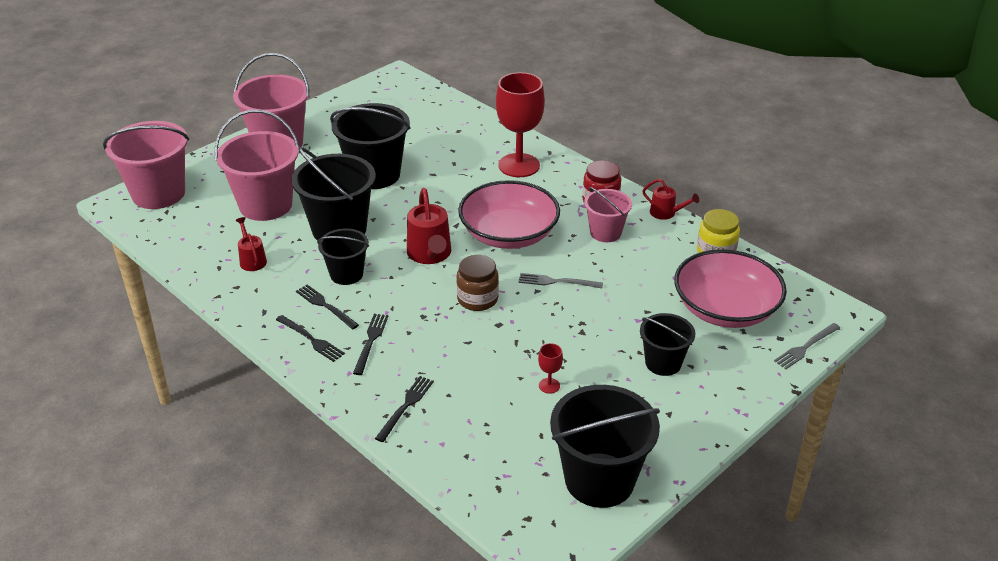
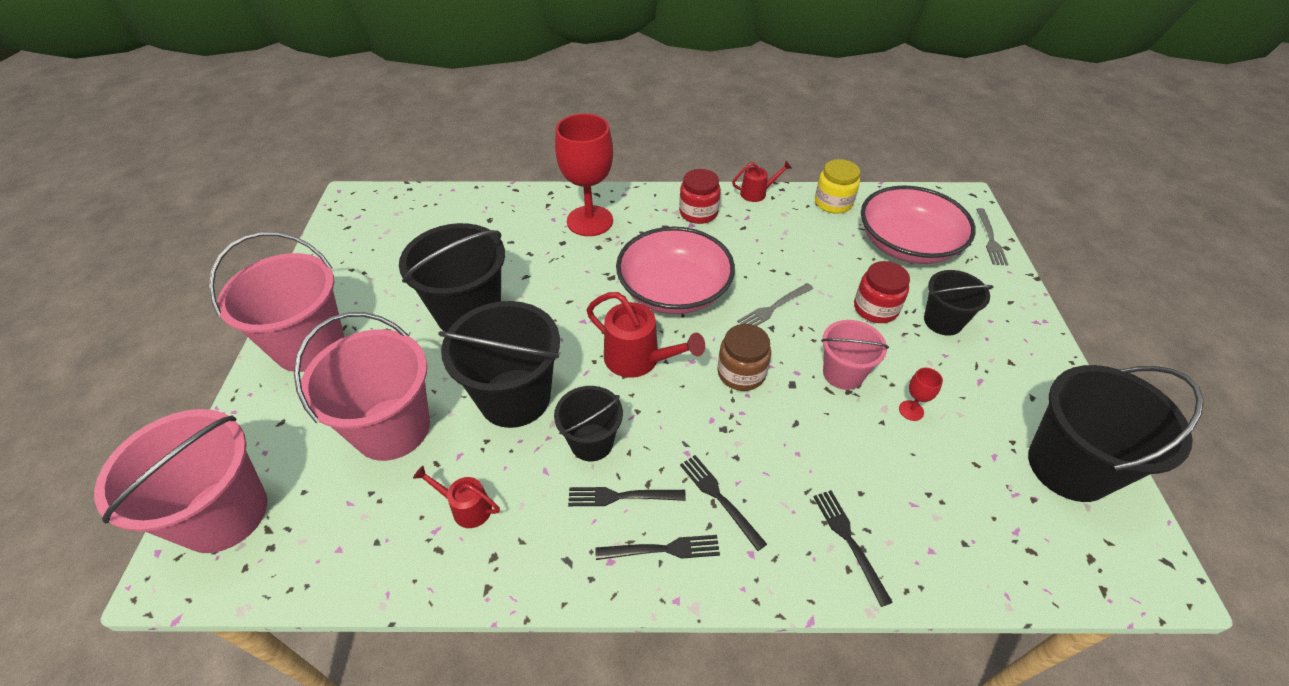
camera: 45 degrees left, 10 degrees up
pink bucket [584,187,632,242] -> pink bucket moved to [821,320,889,390]
none -> red jar [854,261,910,323]

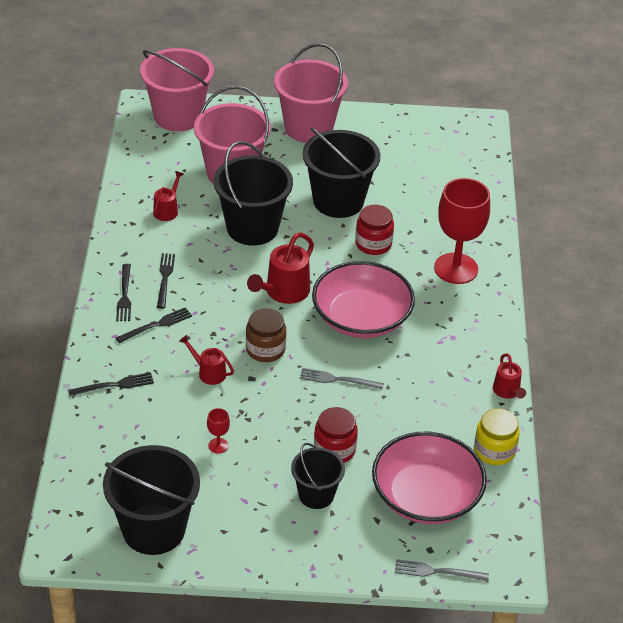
camera: 90 degrees right, 5 degrees down
black bucket [554,386,623,461] -> none
red jar [679,169,721,224] -> red jar moved to [355,205,394,255]
grey fork [737,283,813,326] -> grey fork turned 45 degrees counterclockwise [300,368,384,390]
pink bucket [821,320,889,390] -> none
none -> red watering can [179,335,234,385]

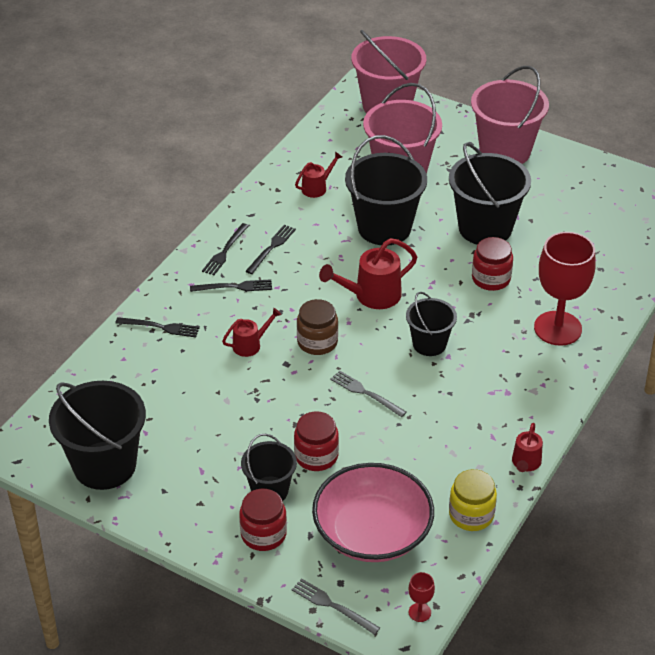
camera: 30 degrees right, 0 degrees up
red watering can [179,335,234,385] -> red watering can turned 90 degrees clockwise [222,308,281,357]
red goblet [207,408,230,454] -> red goblet moved to [408,572,435,622]
pink bowl [312,261,415,338] -> black bucket [406,292,457,356]
none -> red jar [239,489,287,551]

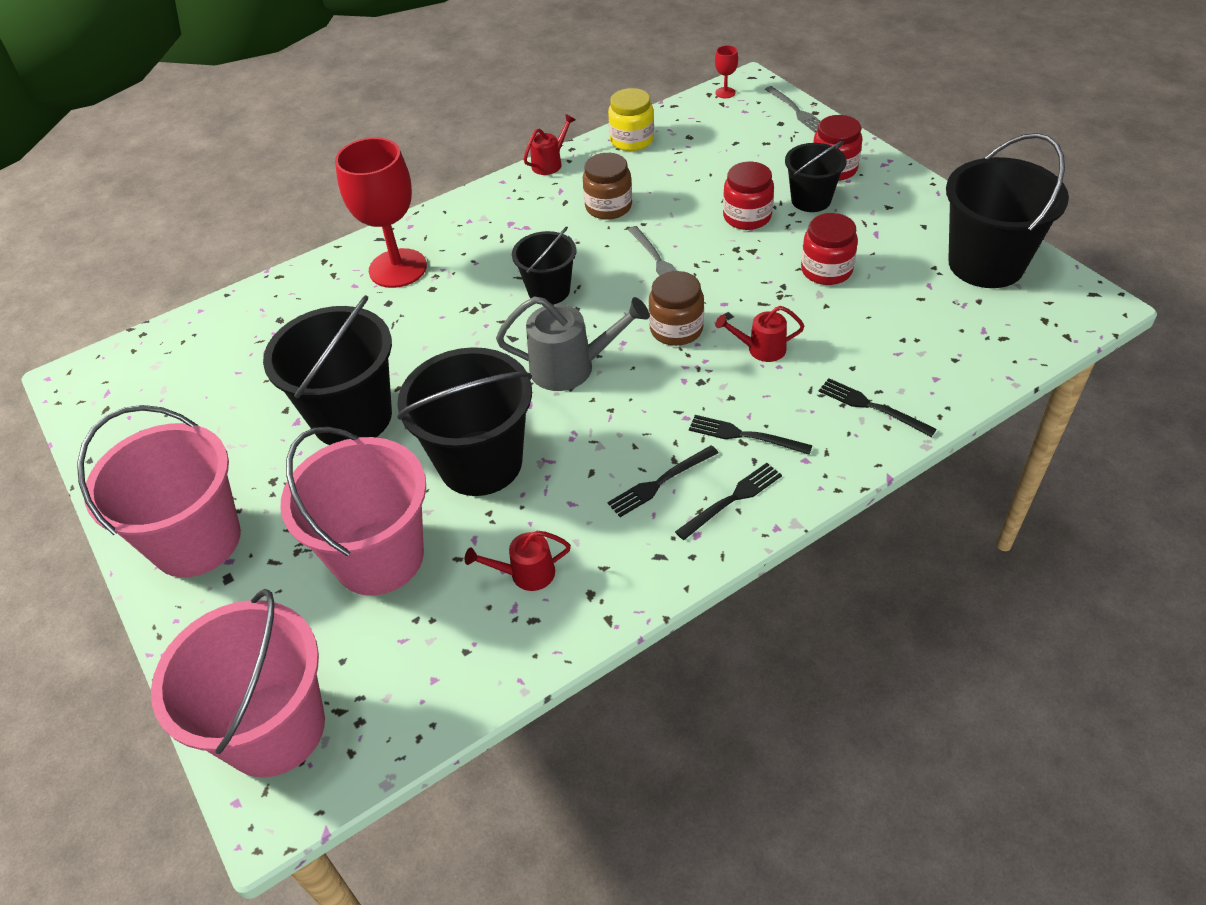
camera: 150 degrees left, 5 degrees up
pink bowl [312,463,434,562] -> none
red watering can [319,238,417,309] -> grey watering can [496,296,649,391]
red jar [472,237,513,291] -> red jar moved to [801,213,858,285]
none -> brown jar [583,153,632,220]

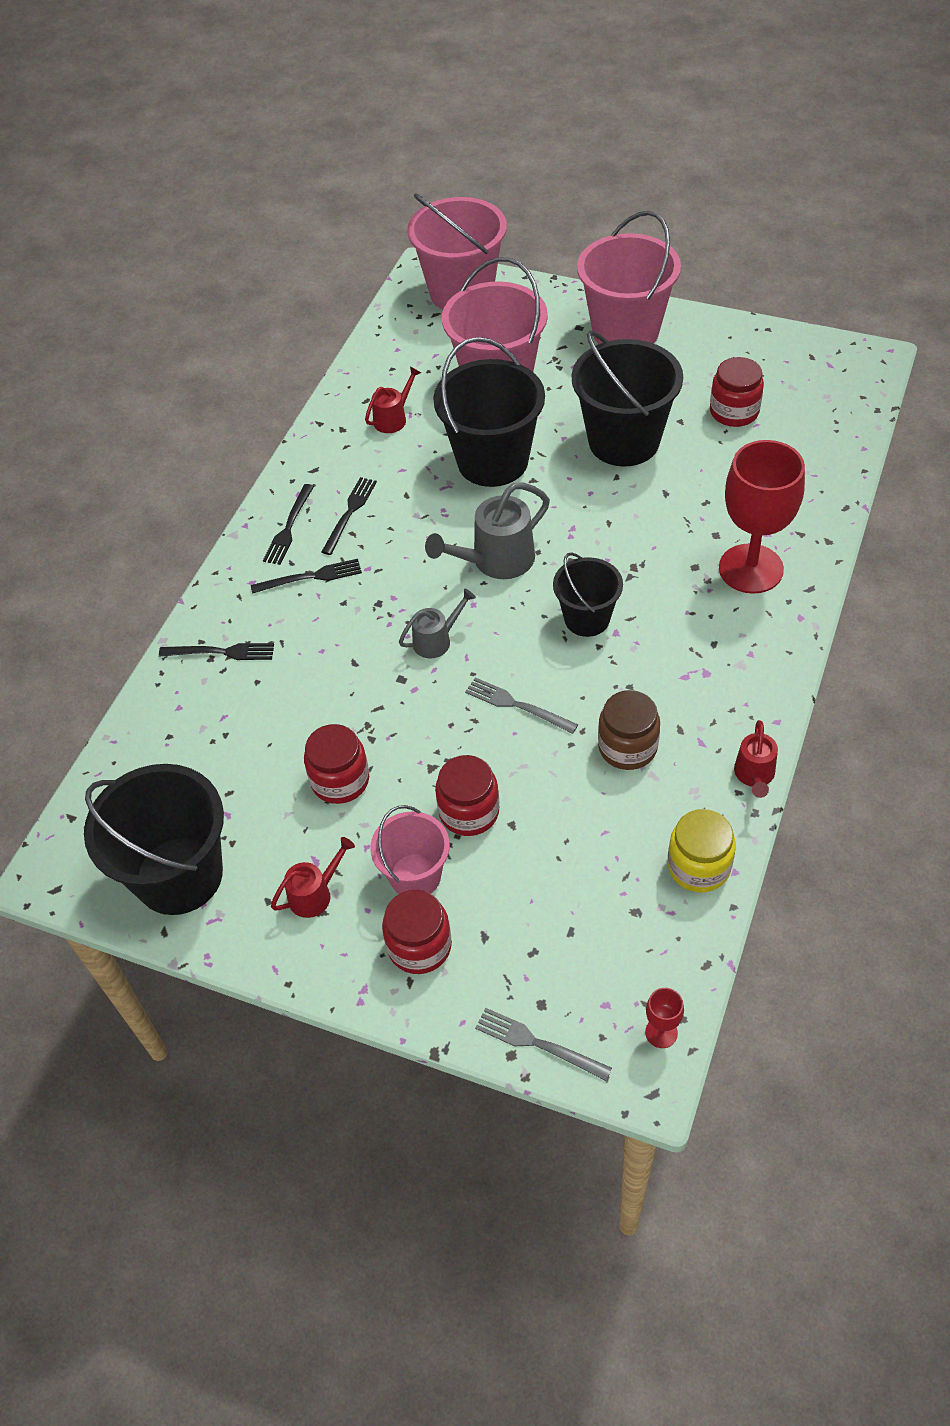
camera: 145 degrees right, 5 degrees up
brown jar [649,271,704,346] -> grey watering can [399,589,476,659]
red watering can [716,306,804,362] -> red watering can moved to [271,837,355,918]
black bucket [785,141,847,212] -> pink bucket [370,805,450,894]
none -> red jar [710,357,764,427]

